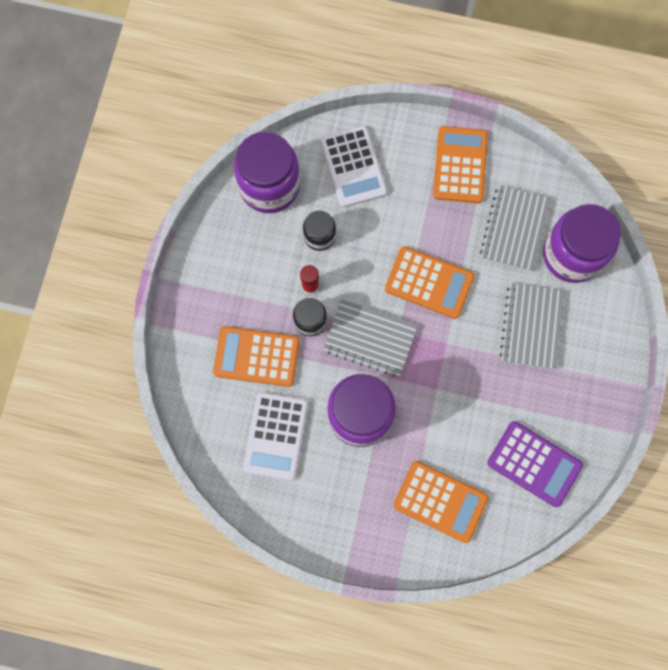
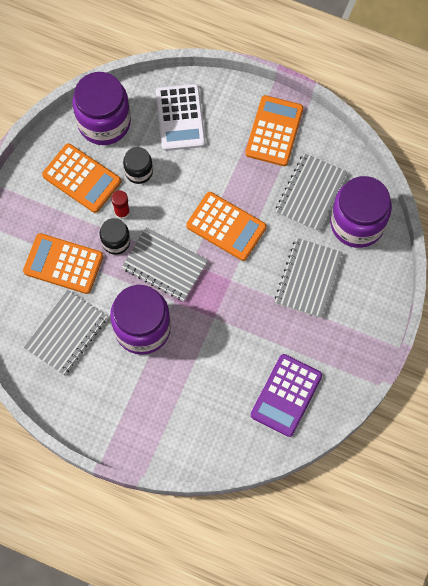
camera: 10 degrees right, 5 degrees down
white calculator [243,392,308,480] -> grey notebook [24,290,107,375]
orange calculator [393,461,488,543] -> orange calculator moved to [42,143,121,213]
purple calculator [488,421,583,507] -> purple calculator turned 75 degrees clockwise [251,354,322,437]

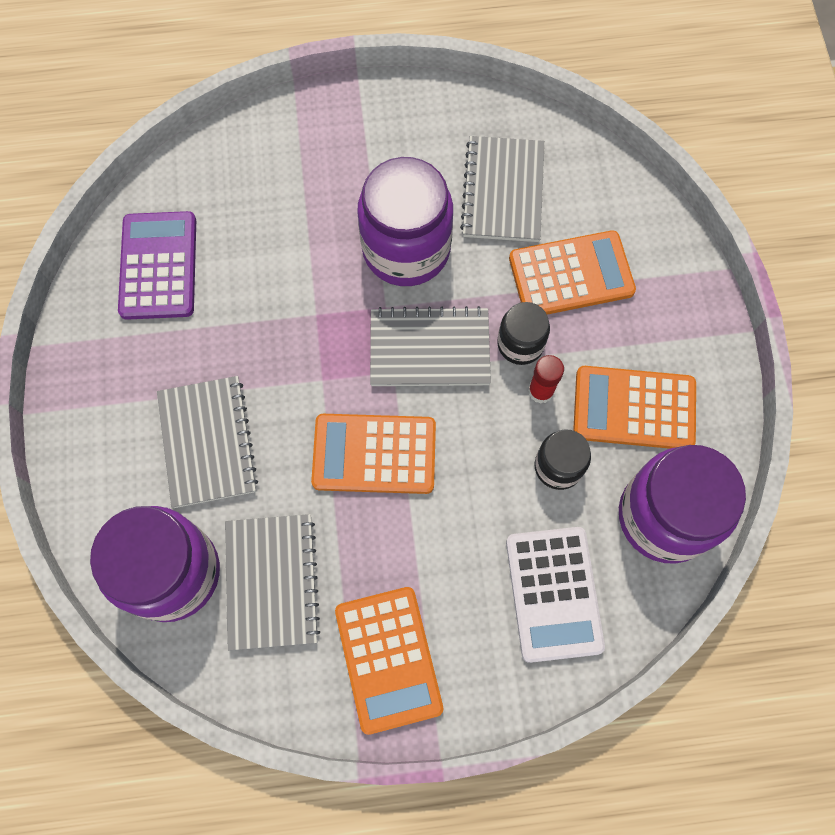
camera: 150 degrees right, 0 degrees up
white calculator [156,84,205,151] -> white calculator turned 150 degrees counterclockwise [506,527,605,663]

